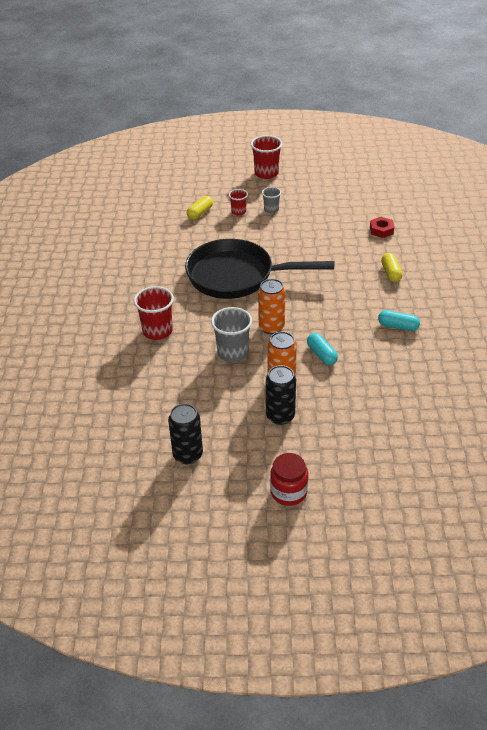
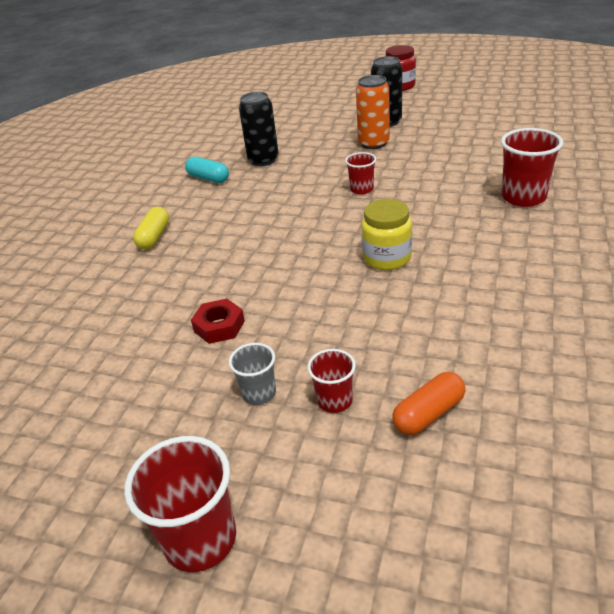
camera: 160 degrees left, 5 degrees down
black can [168,403,203,464] -> black can moved to [239,92,279,166]
black pan [185,239,334,299] -> yellow jar [361,199,412,270]
yellow capsule [187,196,213,220] -> orange capsule [392,372,465,435]
grey cup [211,307,252,362] -> none
orange can [258,279,285,334] -> red cup [345,152,376,194]
turquoise capsule [307,333,338,365] -> none
red nut [370,217,394,238] -> red nut moved to [191,299,245,344]

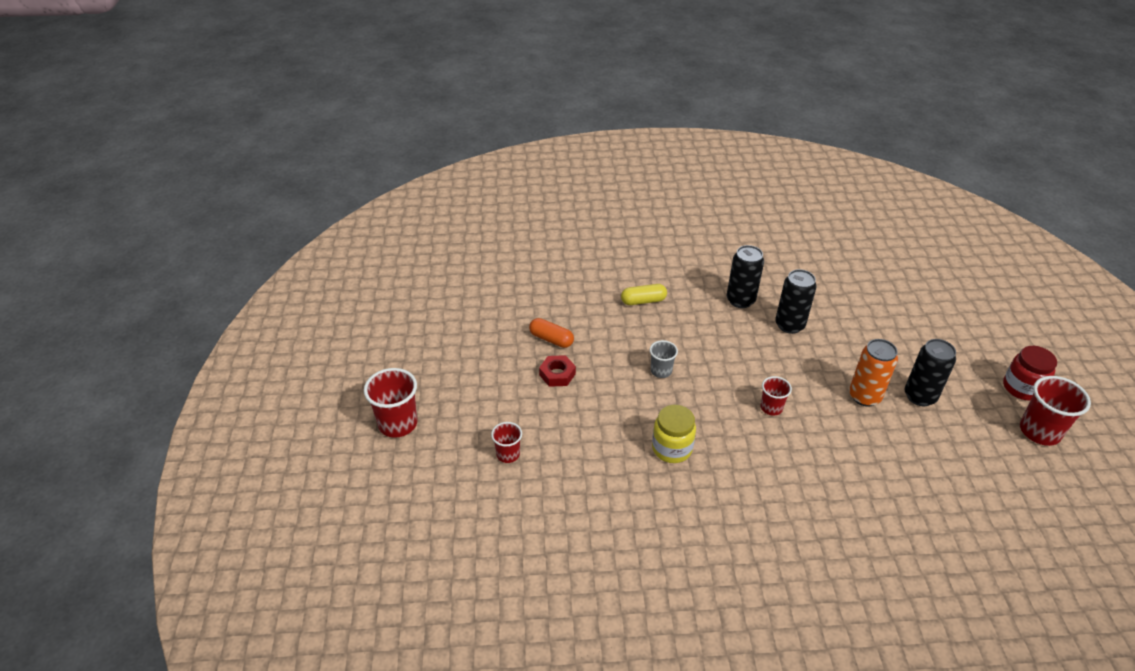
camera: 65 degrees right, 5 degrees up
turquoise capsule [185,157,229,183] -> black can [727,245,764,308]
grey cup [229,343,276,405] -> grey cup moved to [650,340,678,378]
orange capsule [392,372,465,435] -> orange capsule moved to [529,318,574,348]
red cup [501,128,563,207] -> red cup moved to [1020,376,1091,446]

